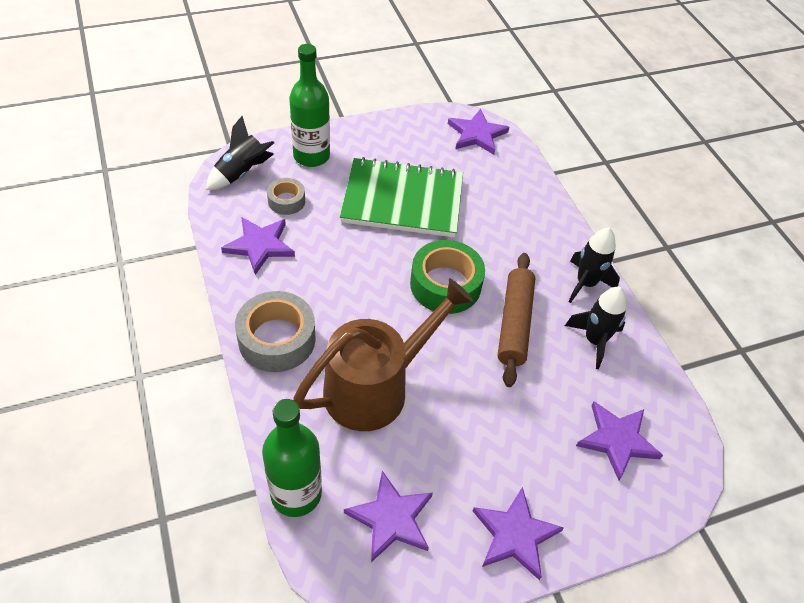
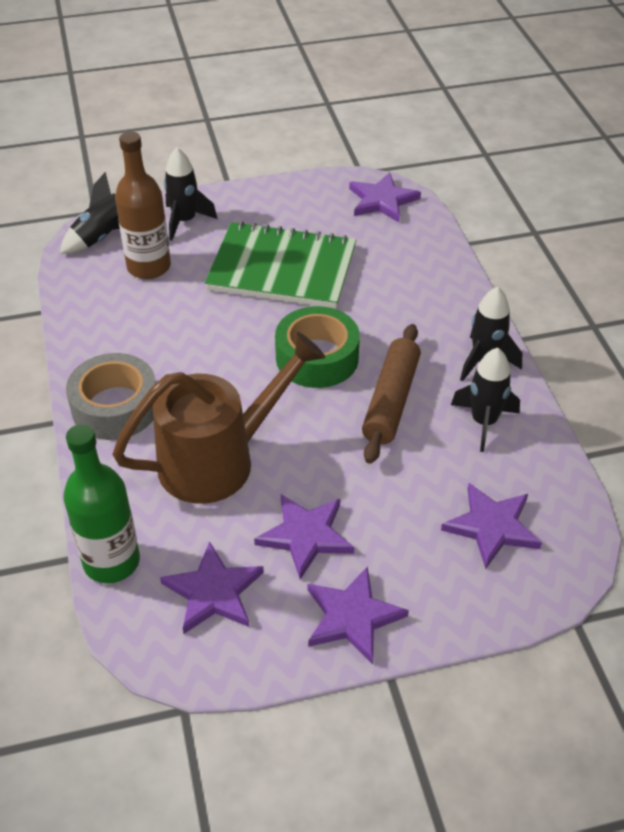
camera: 10 degrees right, 5 degrees down
purple star [221,217,295,275] -> purple star moved to [254,494,354,580]
grey tape [267,178,305,215] -> brown bottle [115,131,171,279]
green bottle [289,44,330,167] -> black rocket [164,148,217,241]

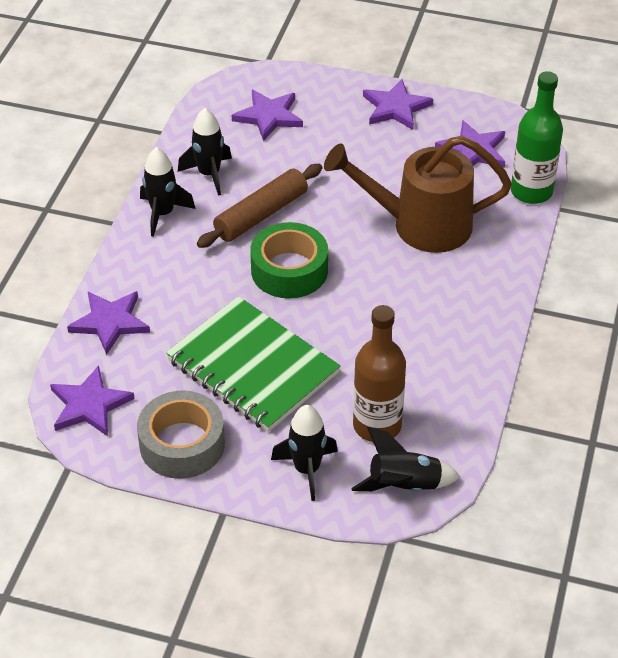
camera: 150 degrees left, 0 degrees up
grey tape [66,353,156,440] -> grey tape moved to [137,390,225,479]
purple star [254,494,354,580] -> purple star moved to [67,291,150,355]

